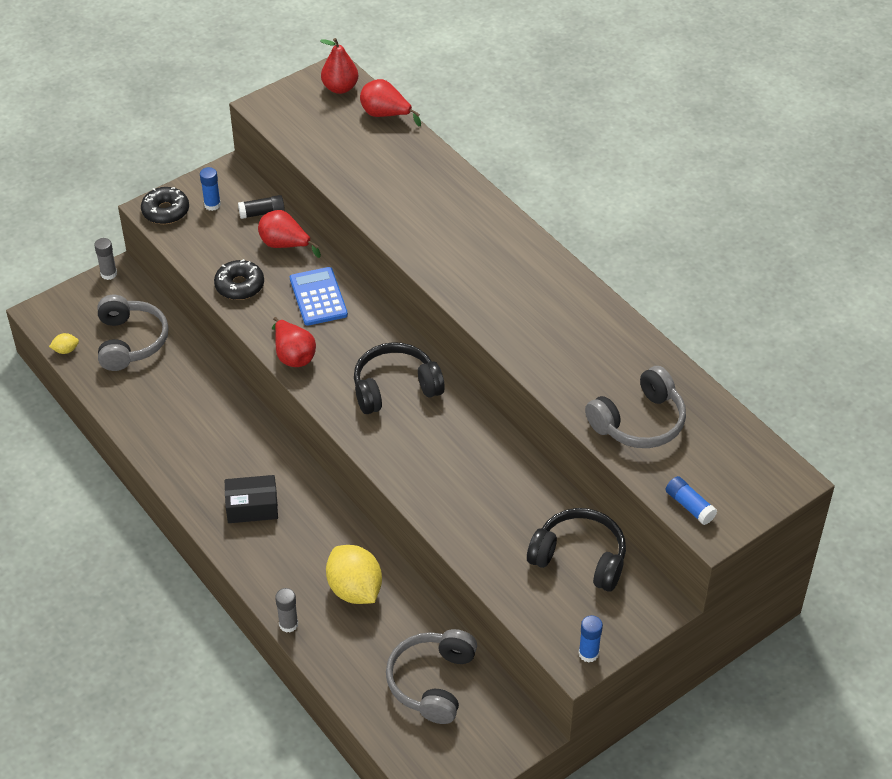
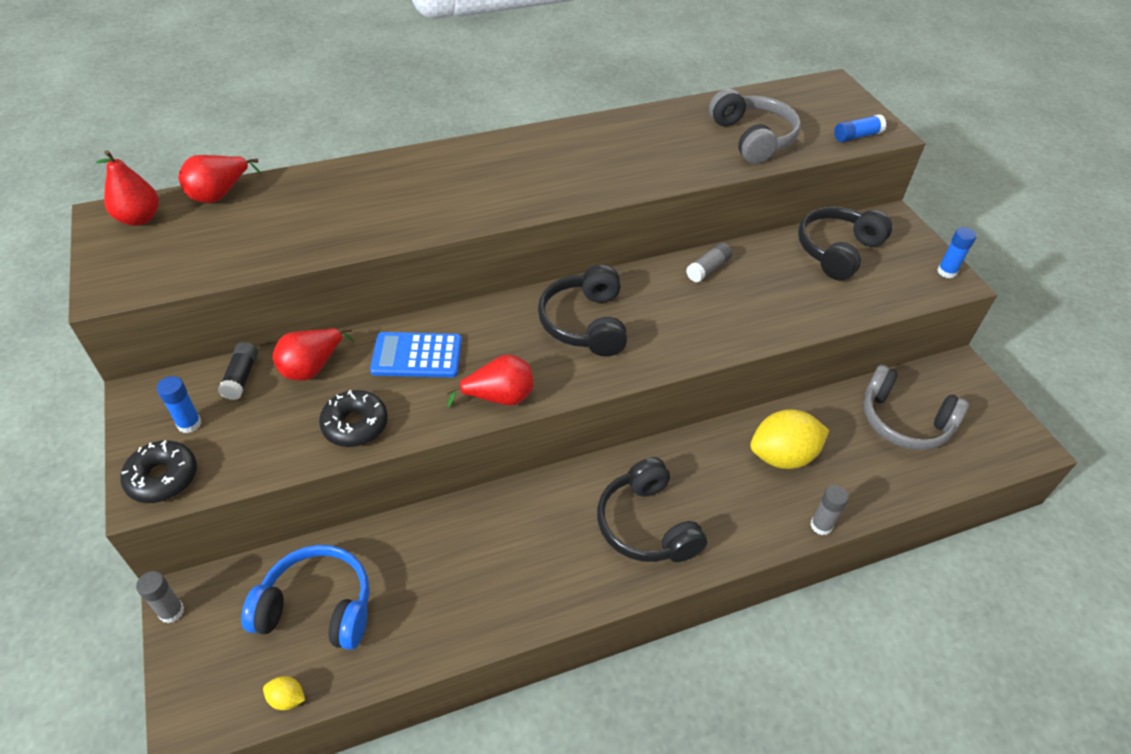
camera: 75 degrees left, 0 degrees up
yellow lemon [49,333,79,354] -> yellow lemon turned 75 degrees counterclockwise [263,676,305,710]
grey headphones [98,295,169,371] -> blue headphones [241,545,369,650]
black box [225,475,278,523] -> black headphones [597,457,707,562]
none -> grey glue stick [686,242,732,283]

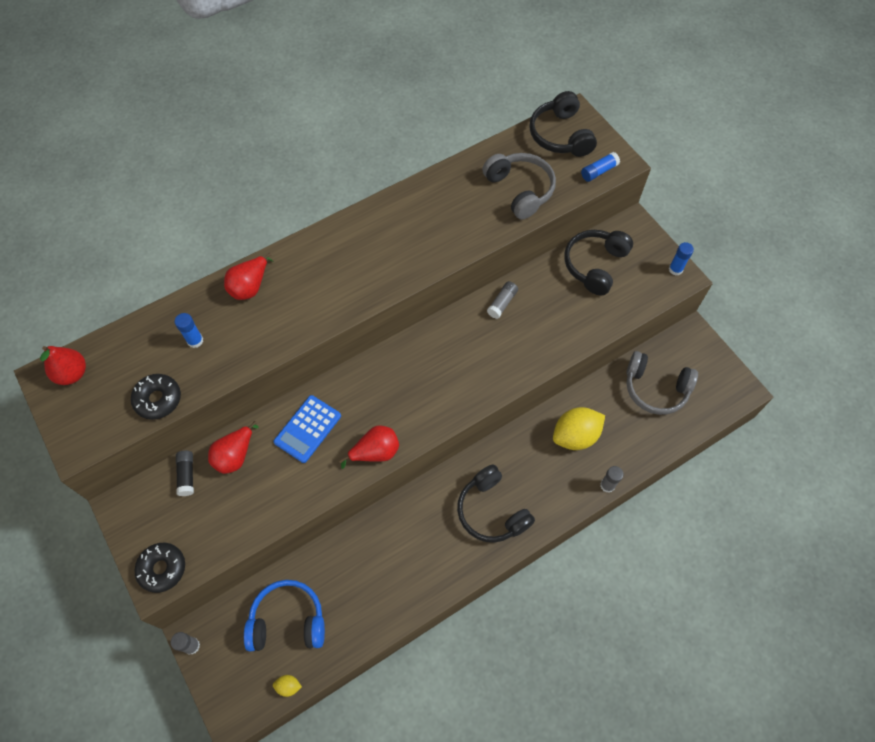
camera: 10 degrees left, 15 degrees up
blue glue stick [157,376,201,433] -> blue glue stick moved to [175,313,203,348]
red pear [178,155,262,203] -> red pear moved to [224,253,273,300]
black donut [319,390,388,447] -> black donut moved to [131,374,181,420]
blue calculator [370,332,462,377] -> blue calculator turned 45 degrees counterclockwise [274,395,341,463]
black headphones [538,265,627,356] -> black headphones moved to [529,91,597,157]

